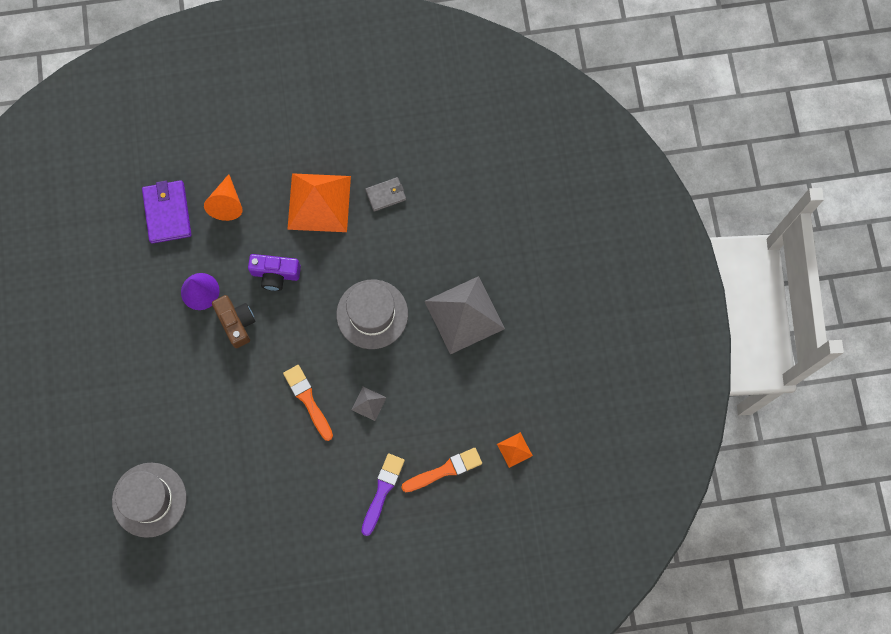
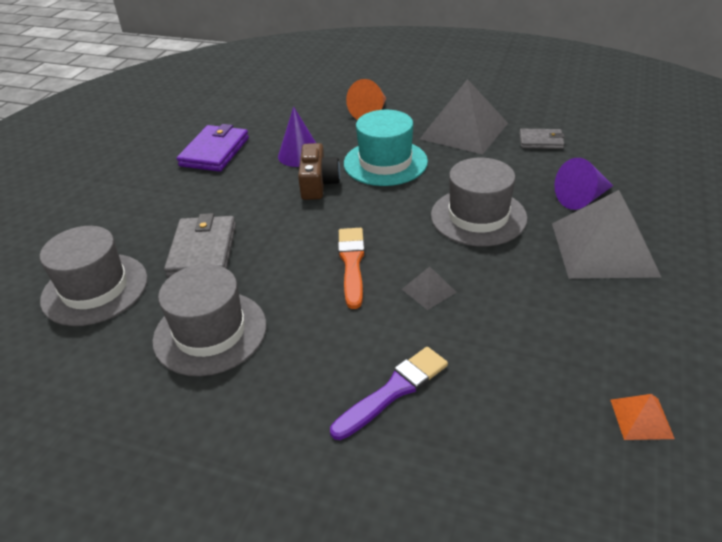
camera: 30 degrees right, 35 degrees down
purple wallet [142,180,192,244] -> purple wallet moved to [177,124,249,172]
purple camera [248,254,301,291] -> turquoise hat [344,110,428,186]
orange pyramid [287,173,351,232] -> grey pyramid [420,79,508,154]
orange brush [401,448,482,492] -> none
none -> grey hat [152,264,267,376]
none -> grey wallet [164,213,236,278]
none -> purple cone [554,158,613,210]

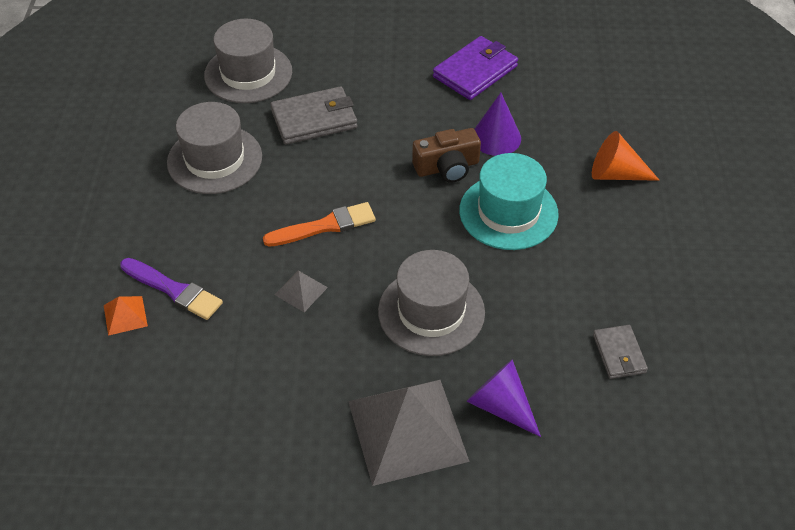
camera: 70 degrees right, 10 degrees up
purple wallet [177,124,249,172] -> purple wallet turned 45 degrees counterclockwise [433,36,518,100]
grey pyramid [420,79,508,154] -> none
orange pyramid [611,394,675,440] -> orange pyramid moved to [104,296,148,336]

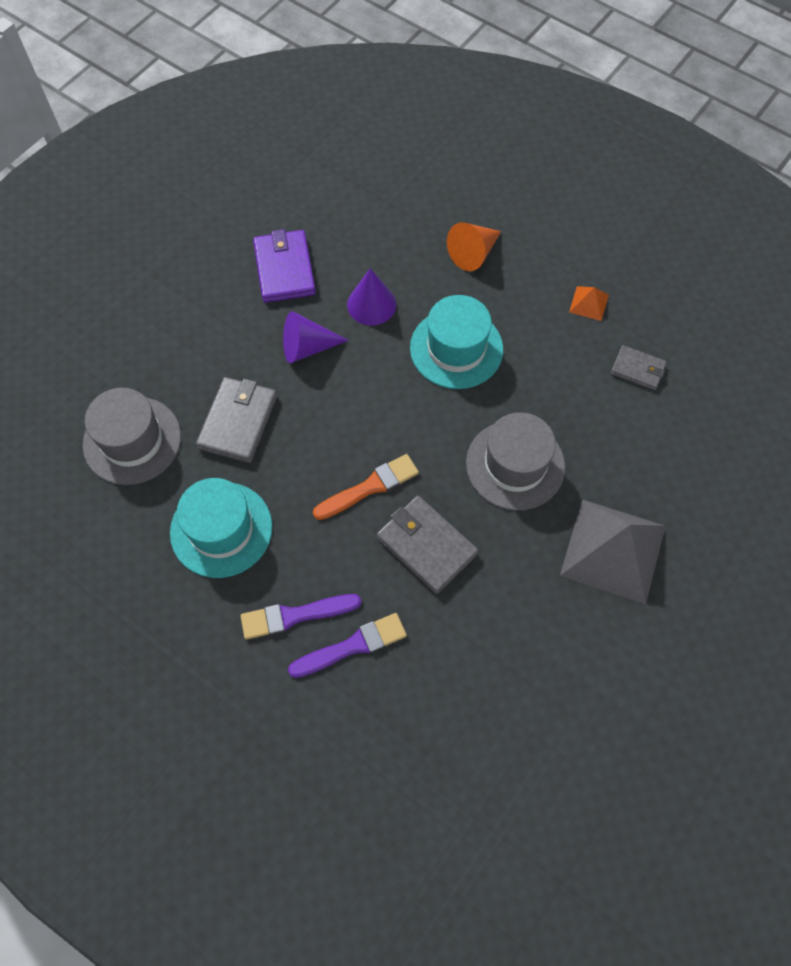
camera: 55 degrees left, 15 degrees up
orange pyramid [104,296,148,336] -> orange pyramid moved to [569,286,609,321]
grey hat [167,102,262,194] -> turquoise hat [170,478,272,578]
orange brush [263,202,376,247] -> orange brush turned 45 degrees clockwise [313,454,419,520]
grey pyramid [274,270,328,312] -> grey wallet [377,495,478,594]
brown camera [412,128,481,183] -> none
purple cone [466,359,541,437] -> purple cone moved to [283,311,349,363]
none -> purple brush [241,594,361,640]

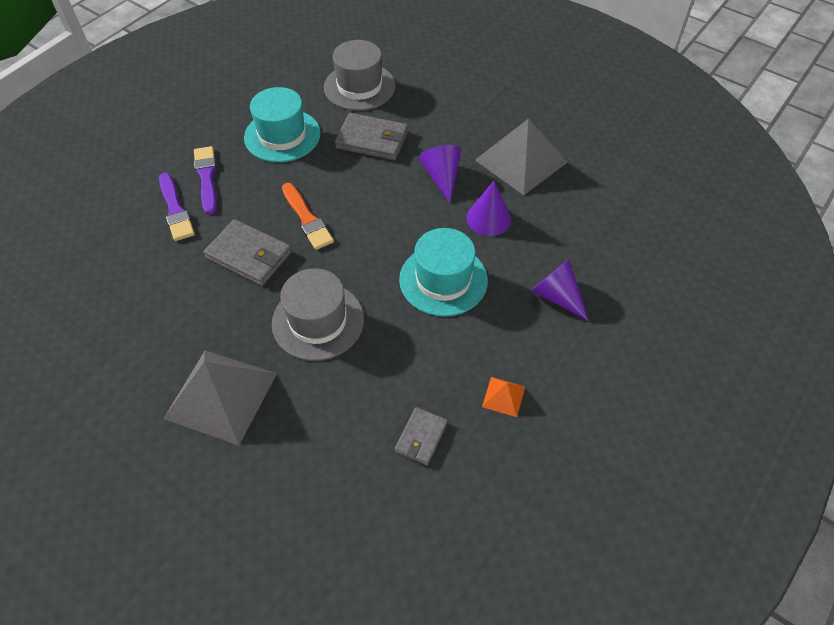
camera: 90 degrees right, 10 degrees down
purple wallet [253,229,316,303] -> grey pyramid [475,118,568,195]
grey wallet [377,495,478,594] -> grey wallet turned 75 degrees clockwise [203,219,292,286]
orange cone [447,222,501,271] -> purple cone [531,260,588,321]

